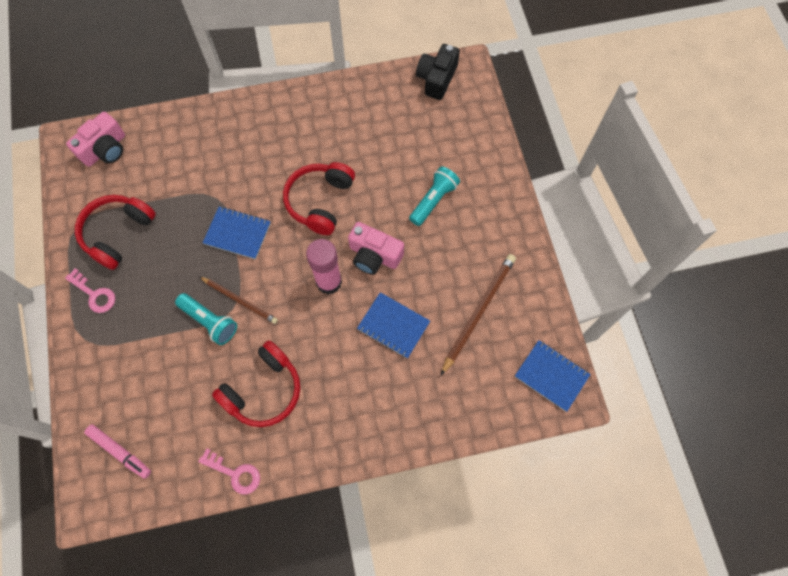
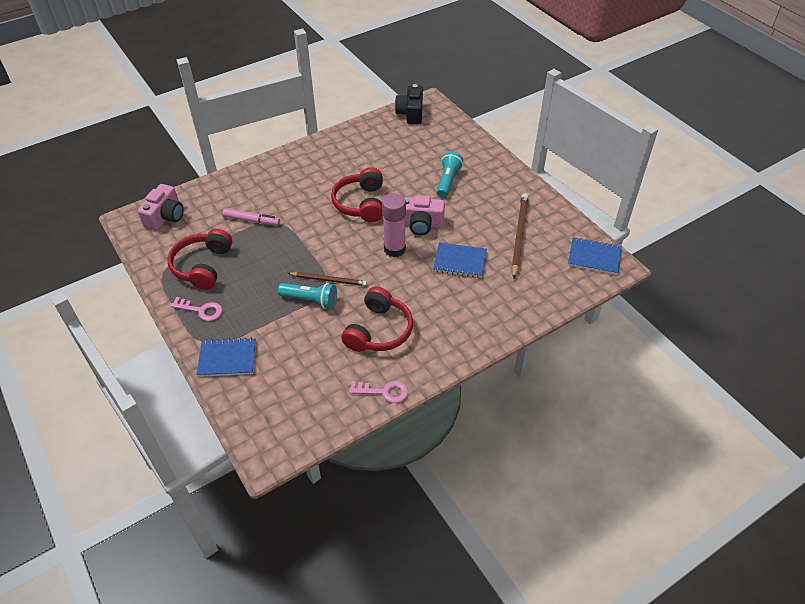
camera: 20 degrees left, 20 degrees down
pink marker [84,425,151,479] -> pink marker moved to [222,208,280,226]
blue notebook [203,207,271,259] -> blue notebook moved to [197,338,256,377]

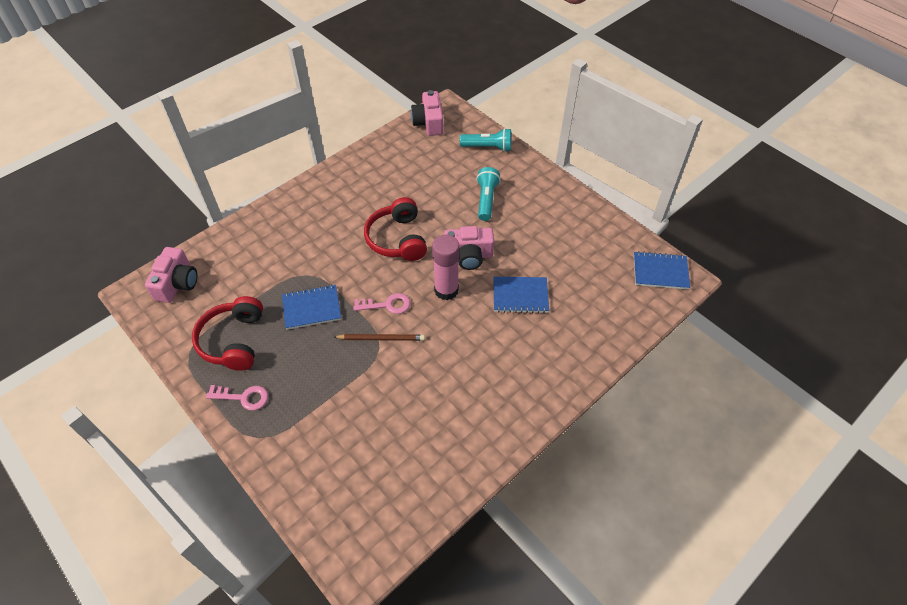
camera: 10 degrees left, 5 degrees up
blue notebook [197,338,256,377] -> blue notebook moved to [282,285,341,330]
pink marker [222,208,280,226] -> none
turquoise flashlight [278,283,337,309] -> turquoise flashlight moved to [460,128,511,152]
red headphones [341,287,413,352] -> none
pink key [349,381,408,403] -> pink key moved to [354,293,410,314]
black camera [395,84,423,124] -> pink camera [411,90,444,136]
brown pencil [511,193,529,279] -> none

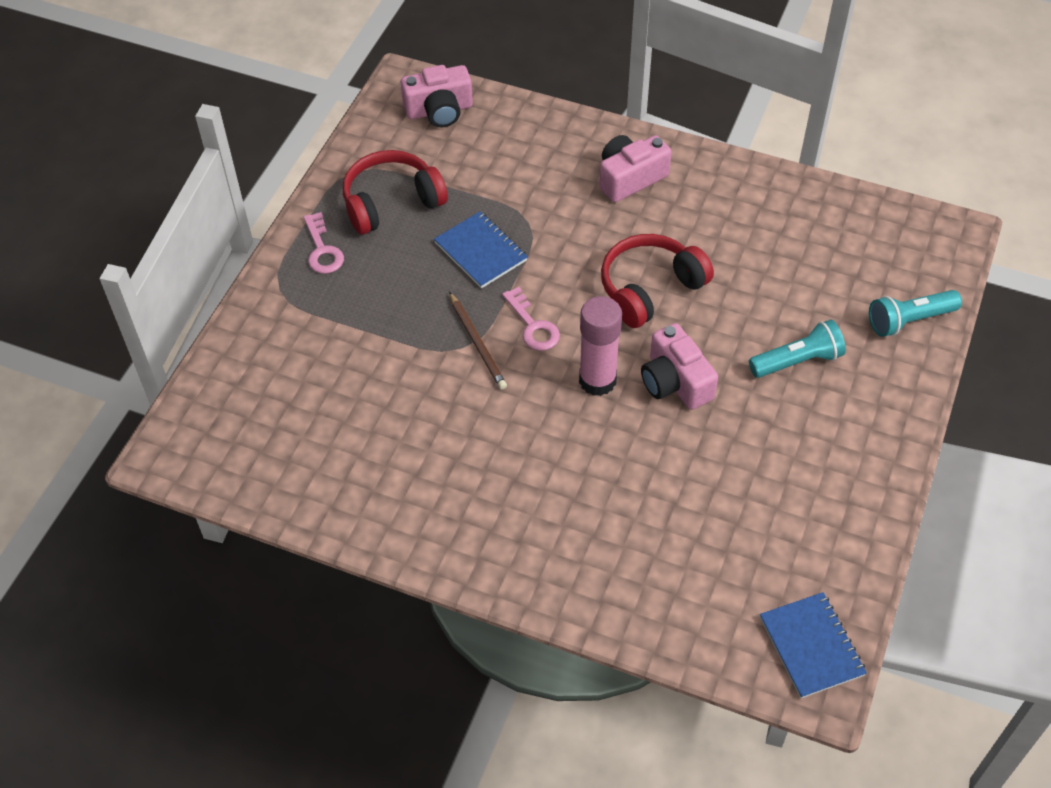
camera: 65 degrees right, 0 degrees up
pink camera [411,90,444,136] -> pink camera moved to [599,135,672,202]
turquoise flashlight [460,128,511,152] -> turquoise flashlight turned 90 degrees clockwise [869,290,962,337]
blue notebook [493,277,549,313] -> none

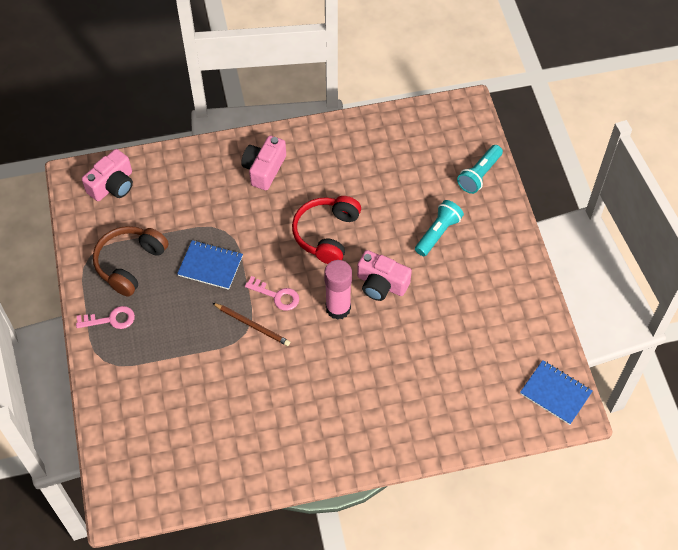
camera: 35 degrees left, 5 degrees up
pink key [303,212,344,274] -> pink key turned 45 degrees counterclockwise [76,306,135,329]
red headphones [343,150,448,235] -> brown headphones [93,226,168,297]

